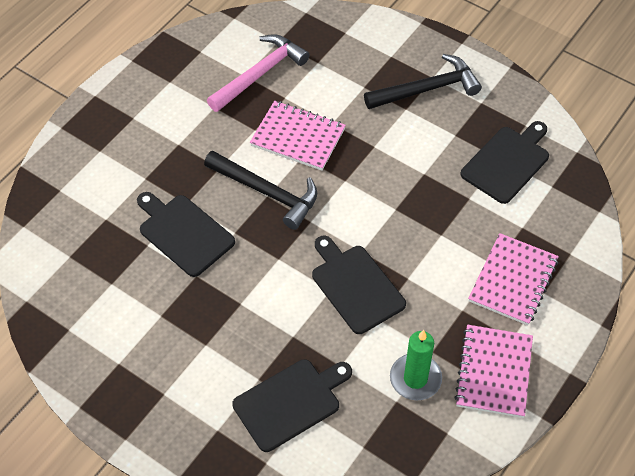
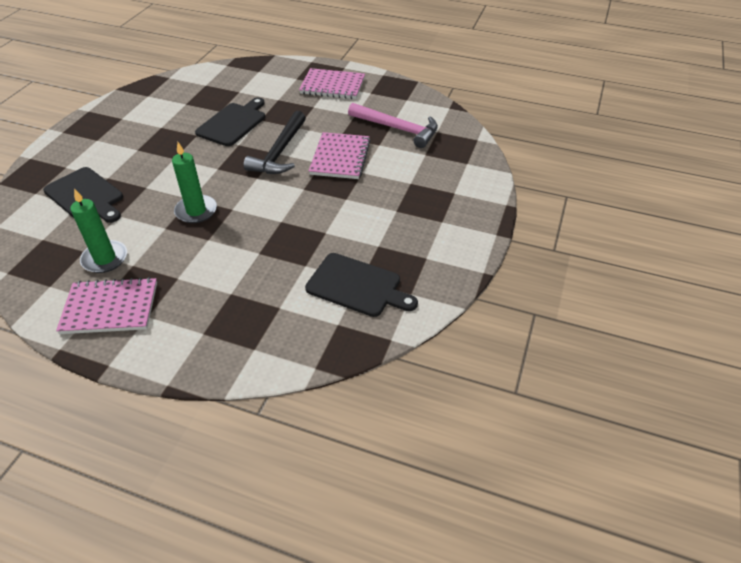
camera: 75 degrees right, 10 degrees down
black cutting board [312,236,406,334] -> green candle [172,142,217,223]
black hammer [364,54,482,109] -> none
pink notebook [468,233,559,325] -> pink notebook moved to [299,68,365,99]

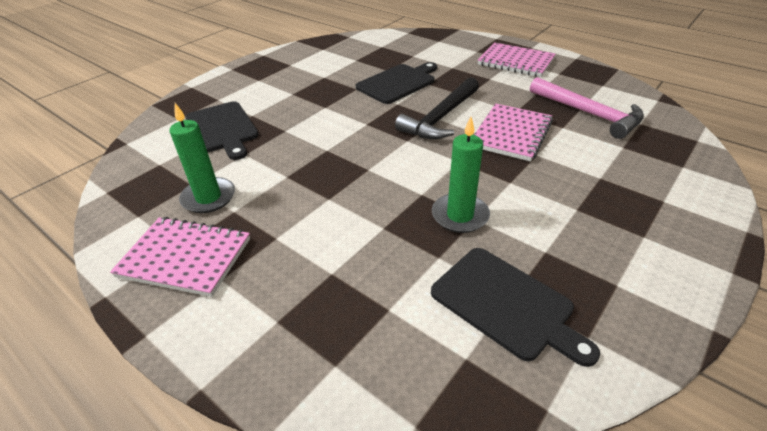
camera: 20 degrees right, 5 degrees down
green candle [172,142,217,223] -> green candle moved to [432,117,490,233]

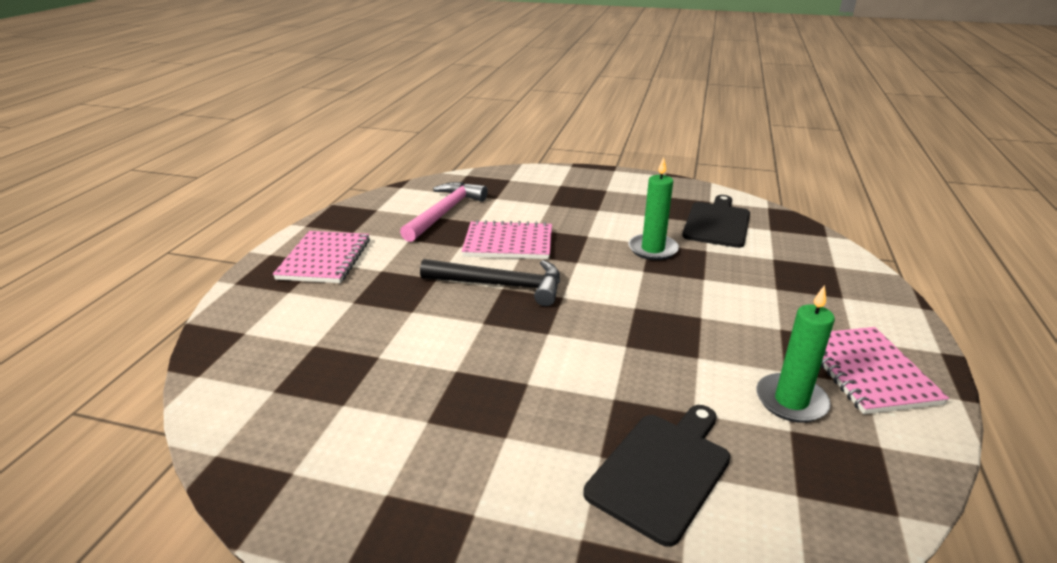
camera: 115 degrees left, 10 degrees down
black cutting board [356,62,437,104] -> none

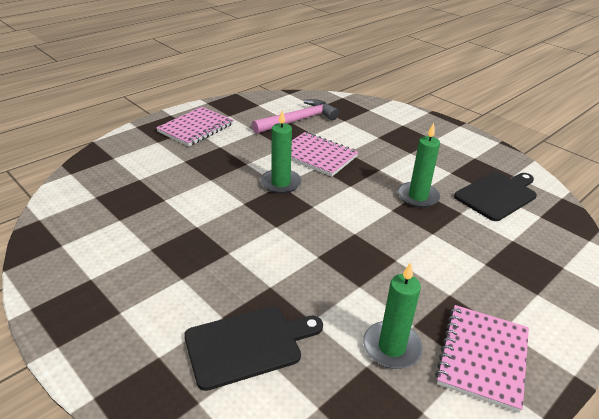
camera: 30 degrees right, 5 degrees up
black hammer [420,259,560,306] -> green candle [260,110,302,194]

